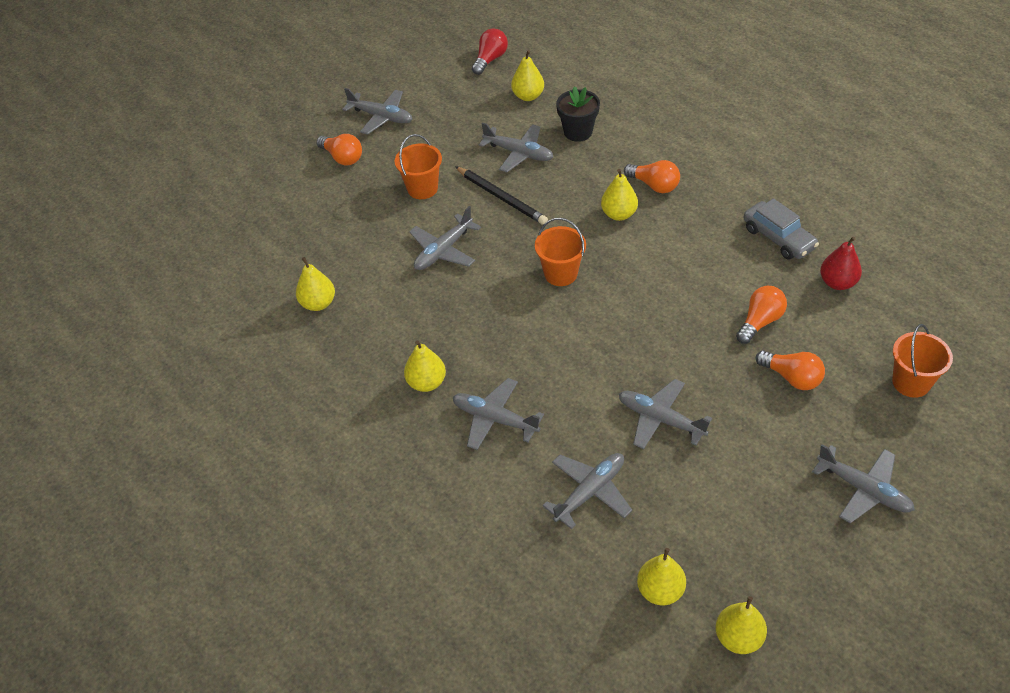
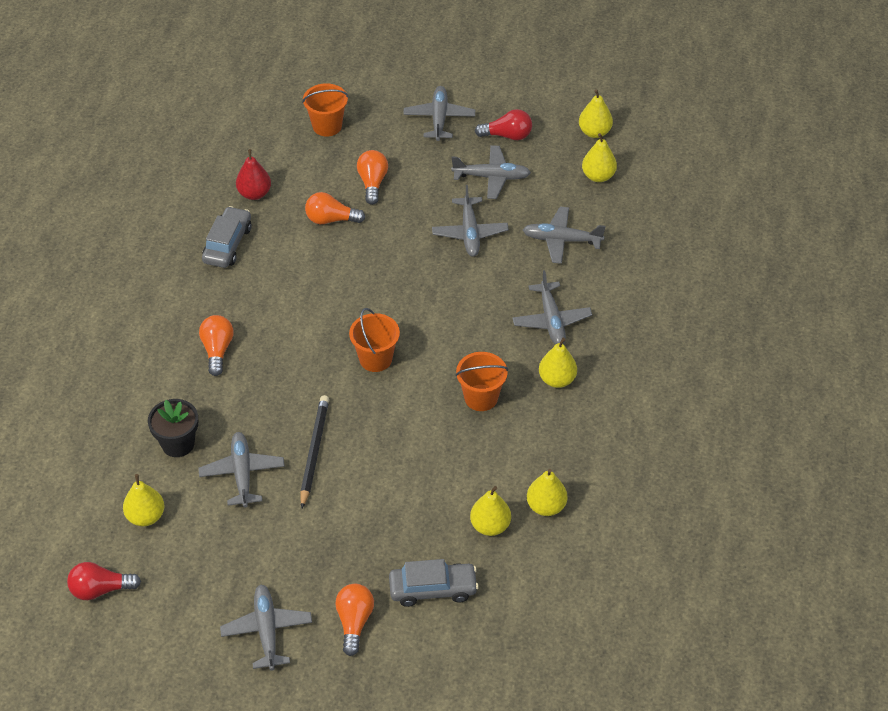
camera: 130 degrees left, 0 degrees up
orange bucket [395,134,442,199] -> orange bucket moved to [455,352,508,411]
grey plane [409,206,481,270] -> grey plane moved to [451,145,531,199]
yellow pear [601,169,638,221] -> yellow pear moved to [470,486,511,536]
none -> grey car [389,559,479,607]
none -> red light bulb [475,109,532,140]

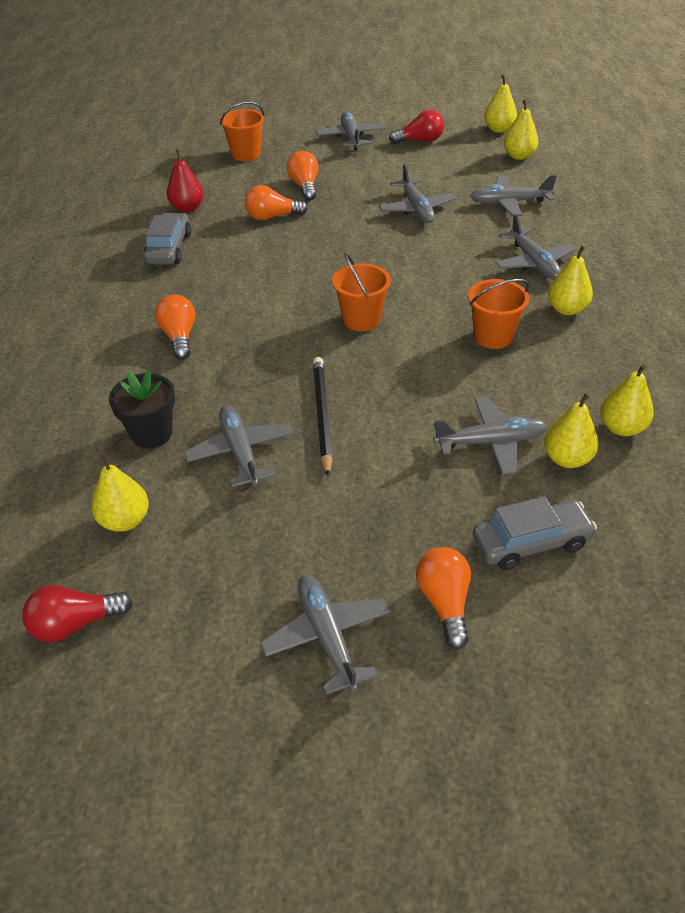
camera: 10 degrees left, 5 degrees down
grey plane [451,145,531,199] -> grey plane moved to [433,397,548,475]

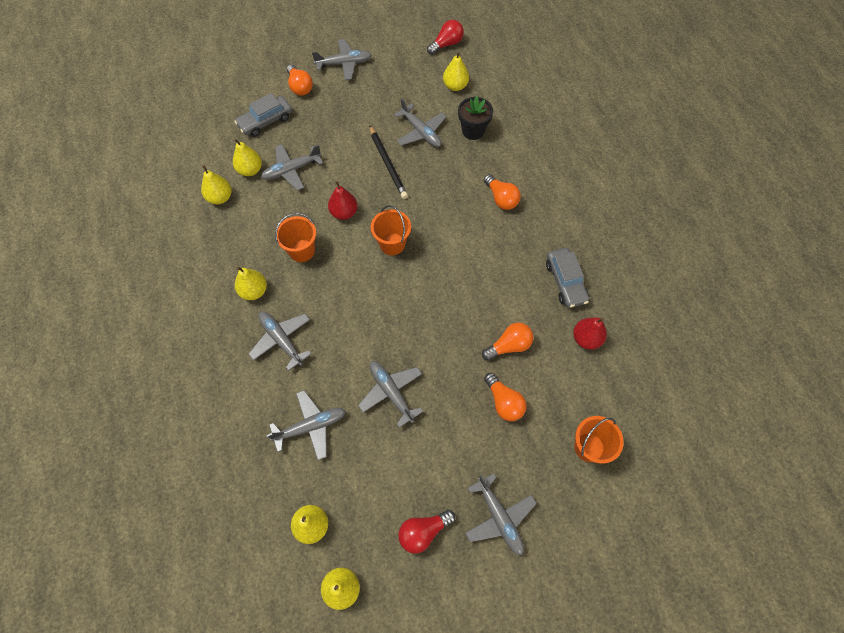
camera: 160 degrees right, 20 degrees up
grey plane [260,575,390,695] -> grey plane turned 60 degrees counterclockwise [312,39,372,80]
none -> red pear [328,181,358,220]

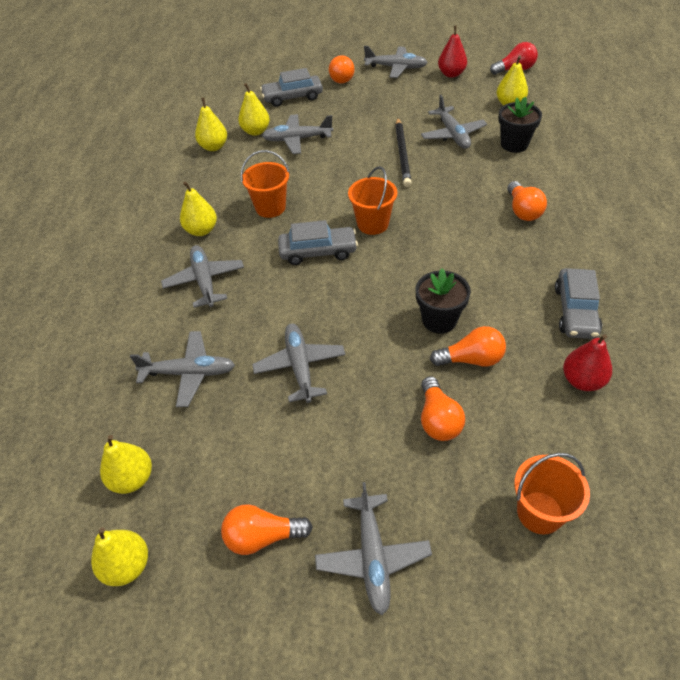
camera: 25 degrees right, 15 degrees down
red pear [328,181,358,220] -> red pear moved to [438,26,467,78]
red light bulb [398,510,455,554] -> orange light bulb [221,504,313,555]
none -> grey car [278,220,358,265]
none -> black flower pot [416,268,471,334]

